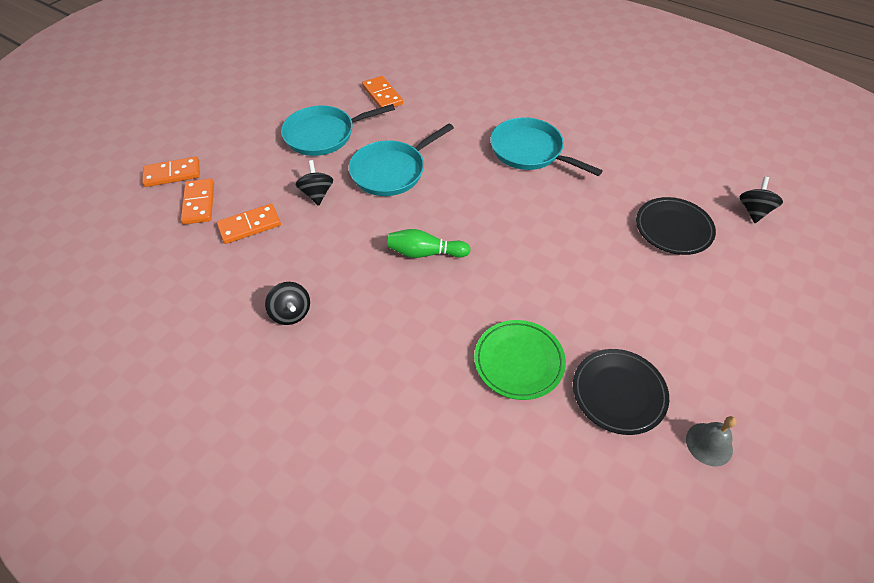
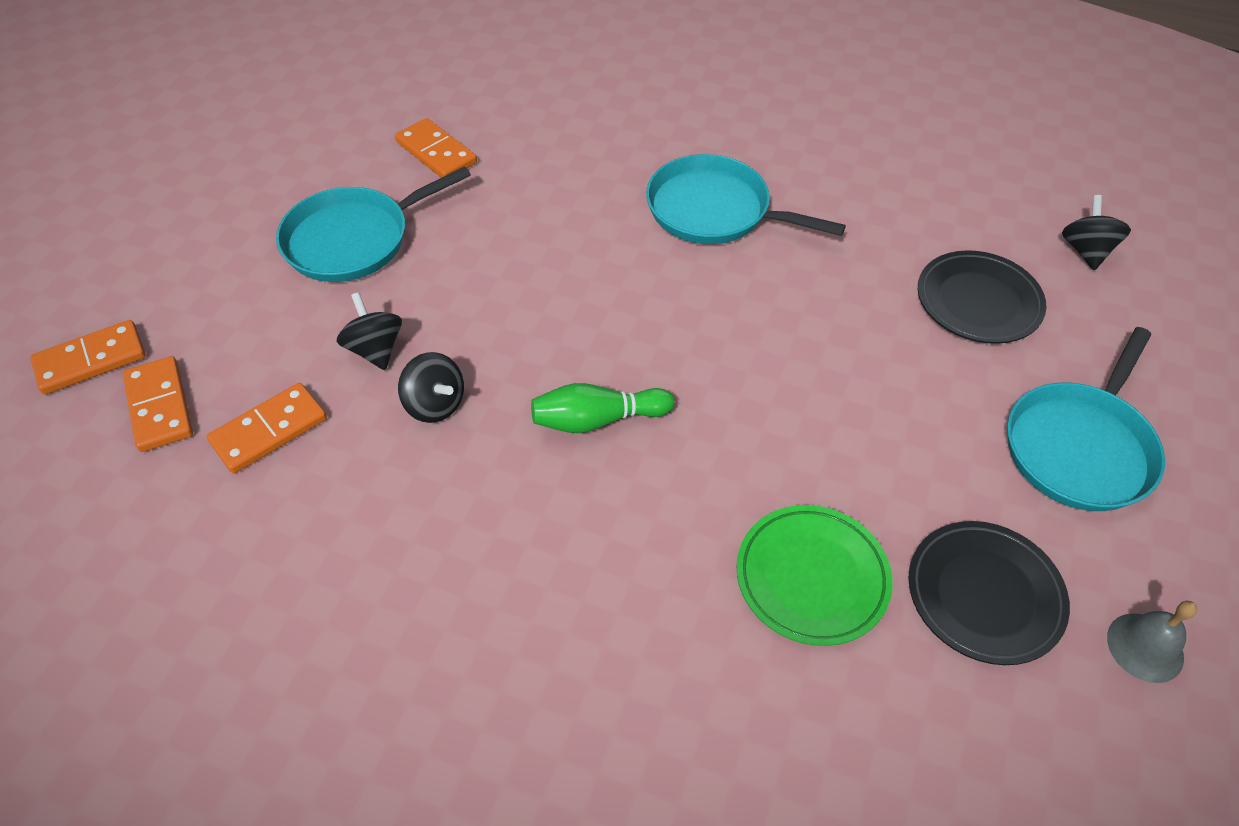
camera: 15 degrees left, 0 degrees up
black spinning top [265,282,310,325] -> black spinning top moved to [398,352,464,423]
turquoise pan [349,124,454,196] -> turquoise pan moved to [1007,327,1165,511]

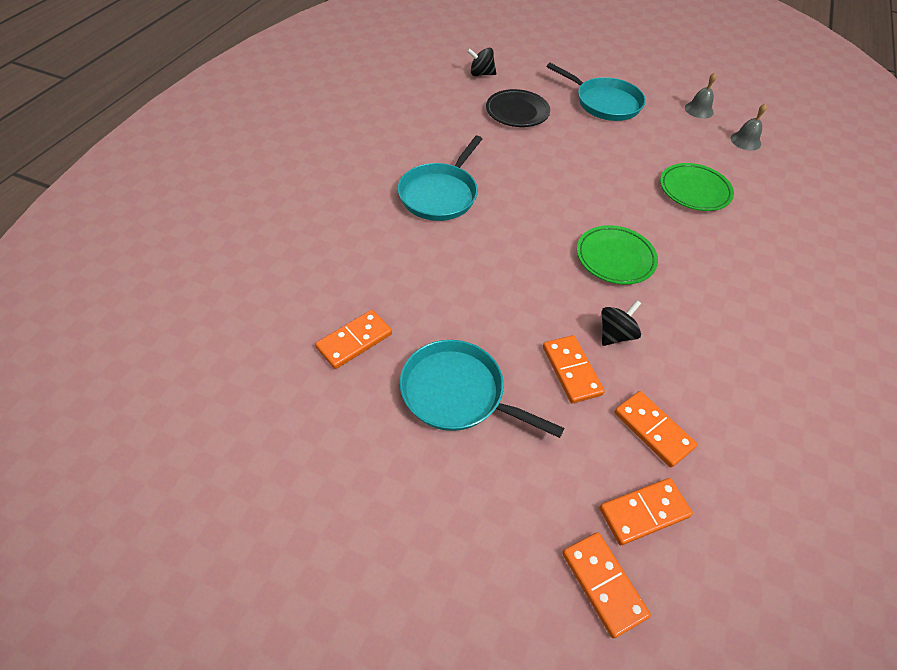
camera: 90 degrees left, 0 degrees up
turquoise pan [276,166,471,282] -> turquoise pan turned 150 degrees clockwise [400,340,564,438]
black spinning top [337,292,402,370] -> orange domino [543,335,605,404]
green bowling pin [531,383,675,433] -> green plate [577,225,658,285]
black plate [909,521,1070,665] -> none
none -> grey bell [730,103,767,150]

